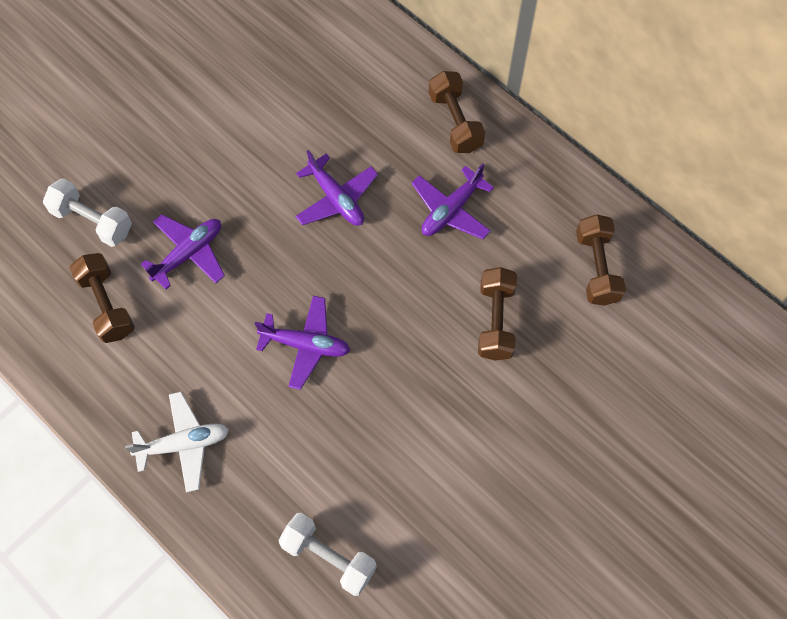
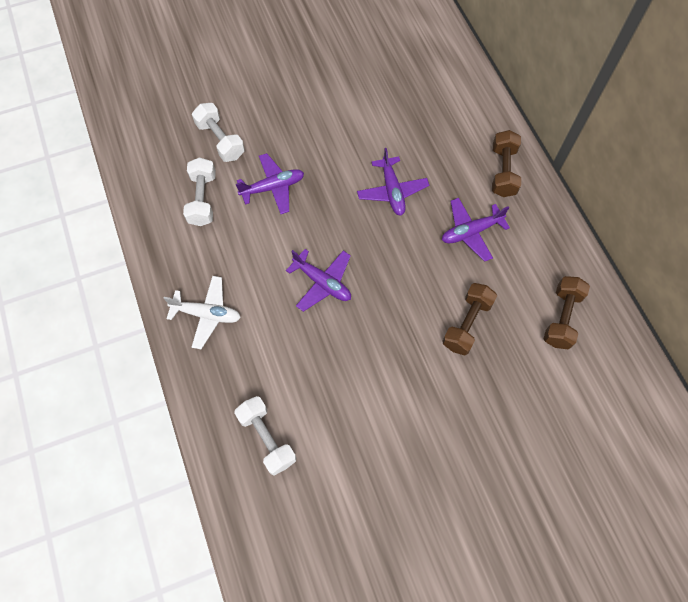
camera: 25 degrees right, 0 degrees up
brown dumbbell [70,253,135,343] -> white dumbbell [183,158,216,226]

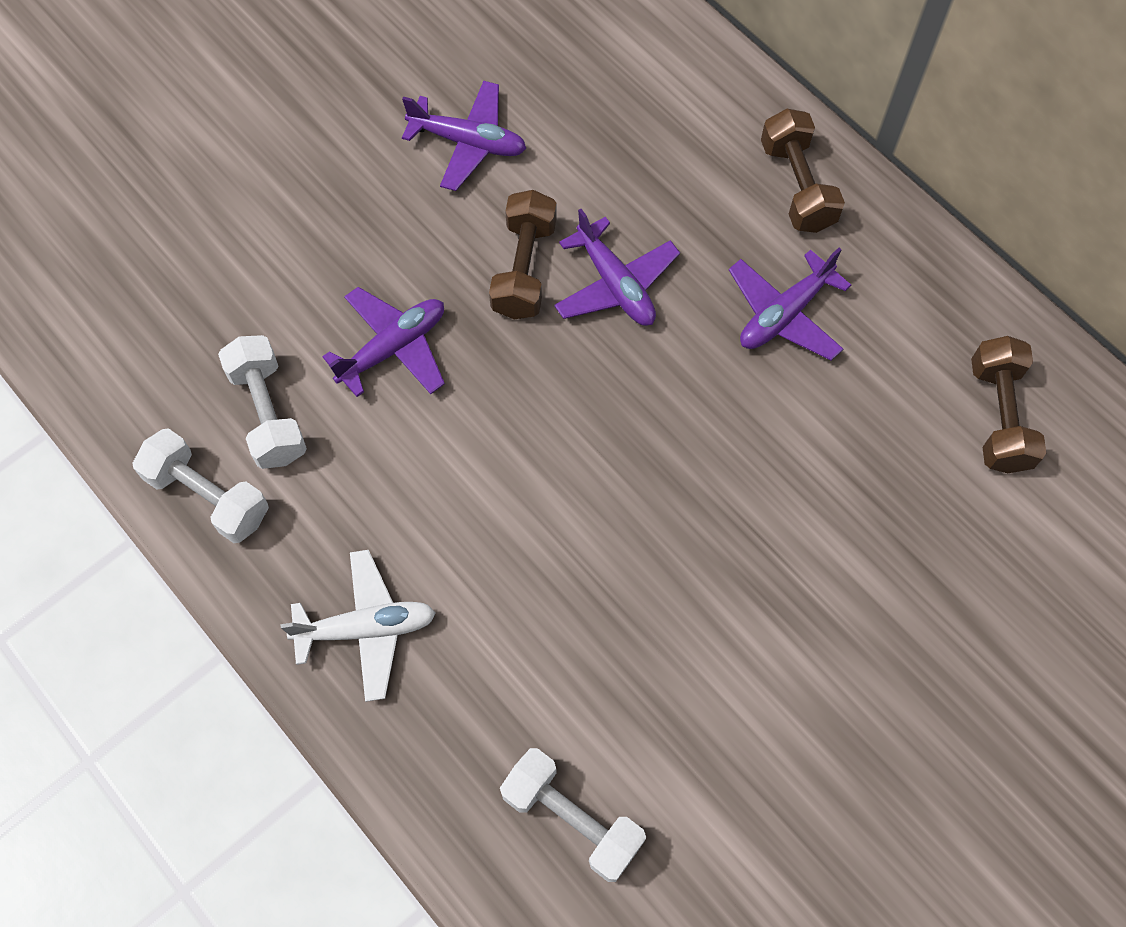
camera: 20 degrees left, 0 degrees up
white dumbbell [192,103,245,162] -> white dumbbell moved to [132,428,269,543]
purple plane [286,249,351,312] -> purple plane moved to [402,81,526,191]
brown dumbbell [442,283,497,355] -> brown dumbbell moved to [489,190,557,319]

